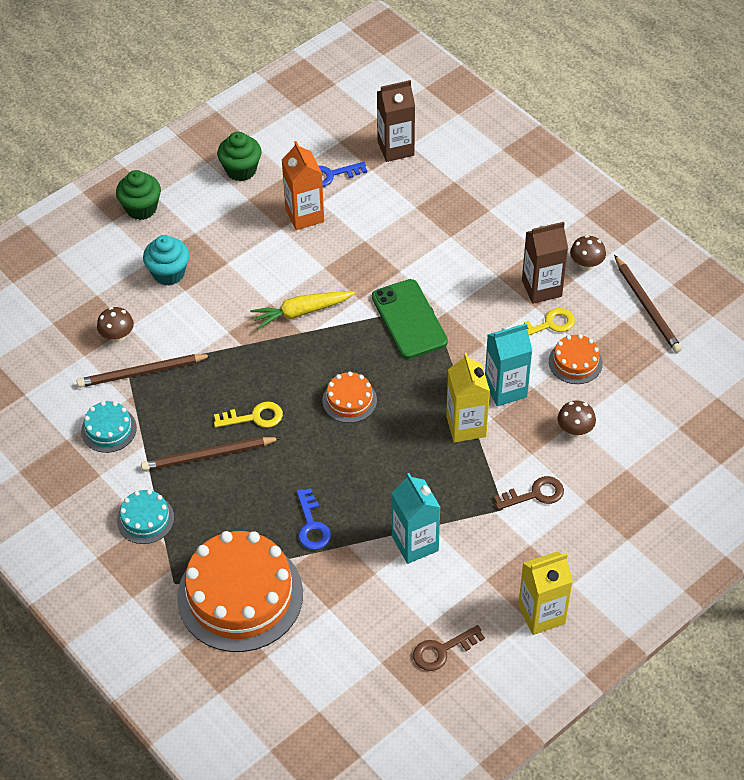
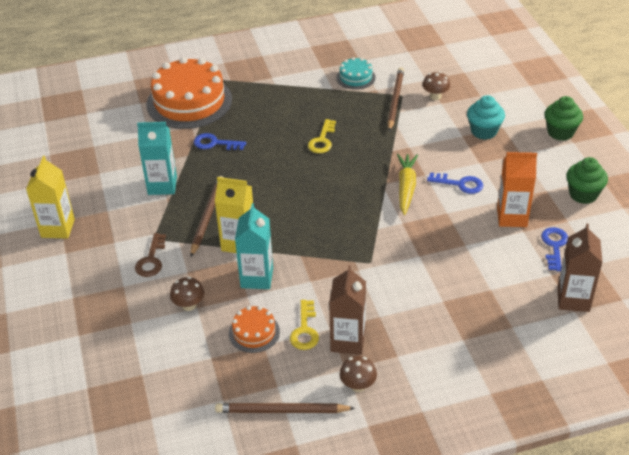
camera: 115 degrees right, 10 degrees down
turquoise cake [117,490,174,544] -> none
brown pencil [141,437,281,471] -> brown pencil moved to [190,176,224,257]
orange cake [322,372,377,423] -> none
green phone [372,279,448,359] -> none
brown key [413,625,485,671] -> none
none -> blue key [427,172,483,194]

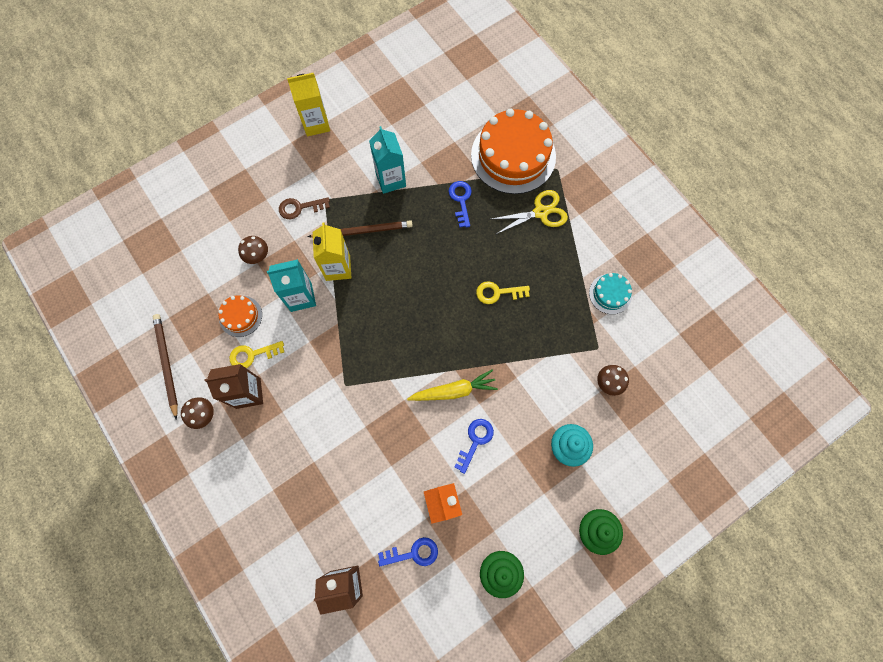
camera: 70 degrees right, 30 degrees up
brown pencil [388,67,404,131] -> none
blue key [427,172,483,194] -> blue key turned 150 degrees counterclockwise [455,419,494,474]
none -> yellow scissors [492,190,568,235]

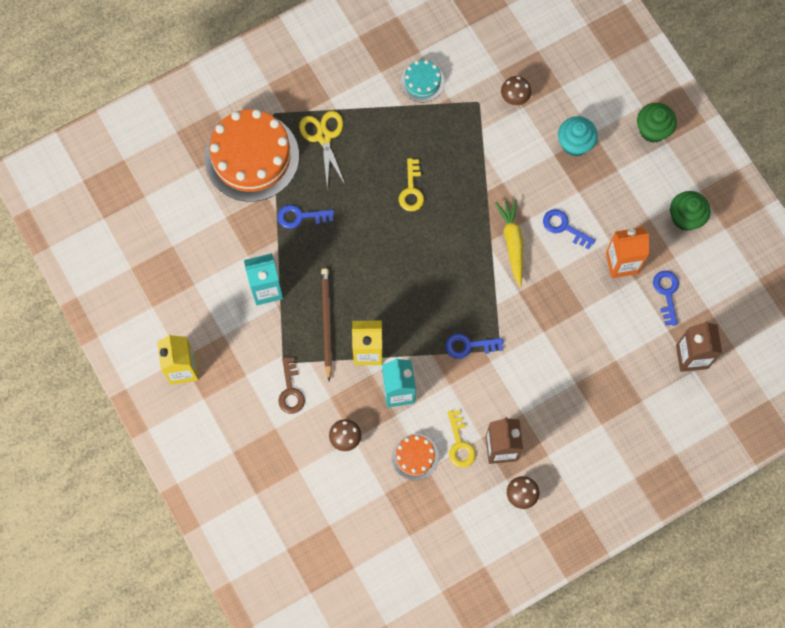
camera: 85 degrees left, 0 degrees up
brown pencil [153,314,178,420] -> none
none -> blue key [445,334,503,359]

